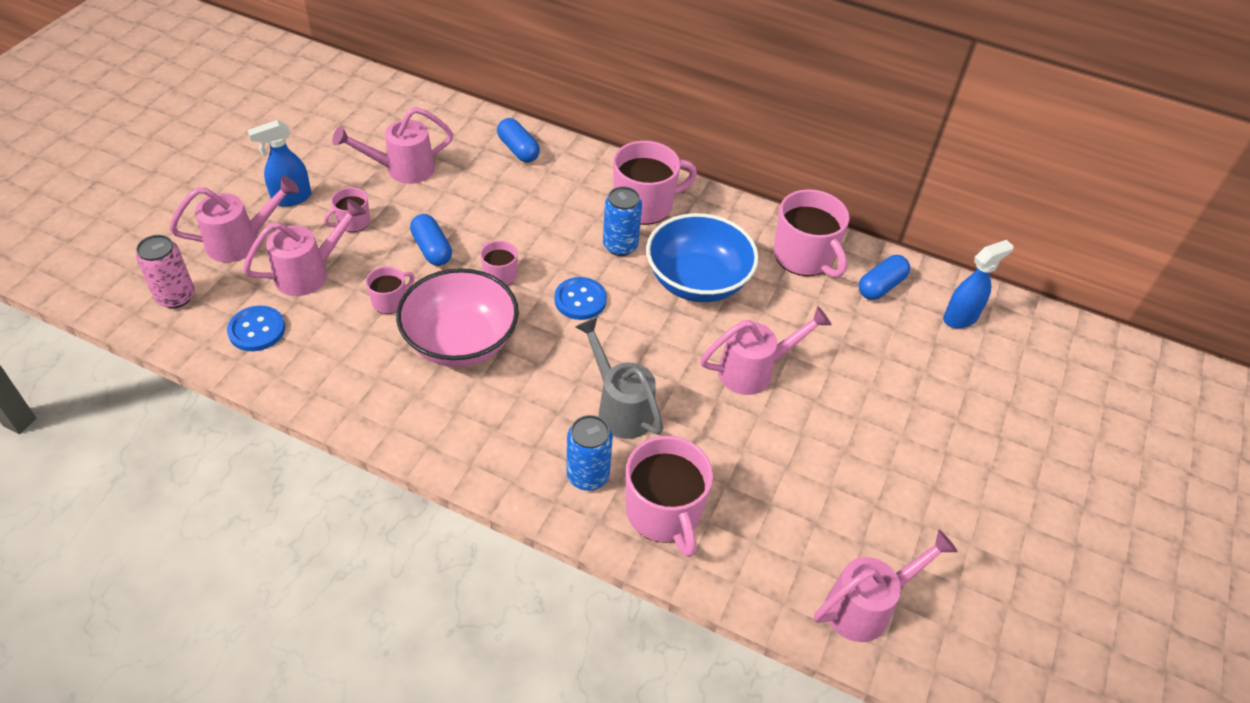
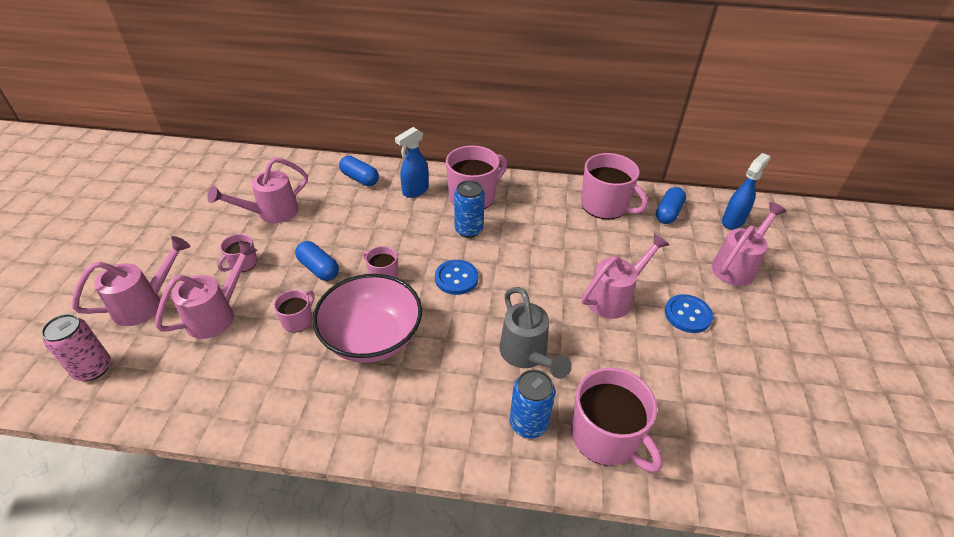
camera: 15 degrees left, 5 degrees down
blue button [227,306,285,351] -> blue button moved to [665,294,713,333]
blue spray bottle [248,120,311,207] -> blue spray bottle moved to [395,127,429,198]
grey watering can [576,317,663,439] -> grey watering can turned 150 degrees counterclockwise [499,287,572,379]
blue bowl [646,213,759,302] -> none
pink watering can [814,530,958,642] -> pink watering can moved to [712,202,787,286]

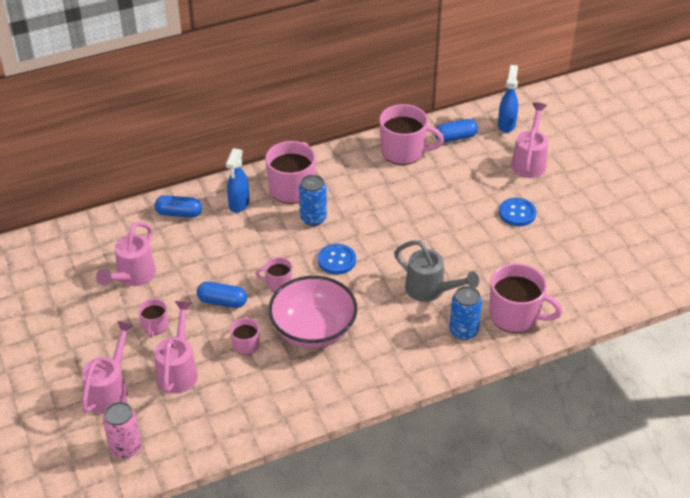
camera: 30 degrees left, 0 degrees up
pink watering can [582,233,669,319] -> none
blue capsule [656,187,686,224] -> blue capsule turned 75 degrees clockwise [435,119,478,142]

